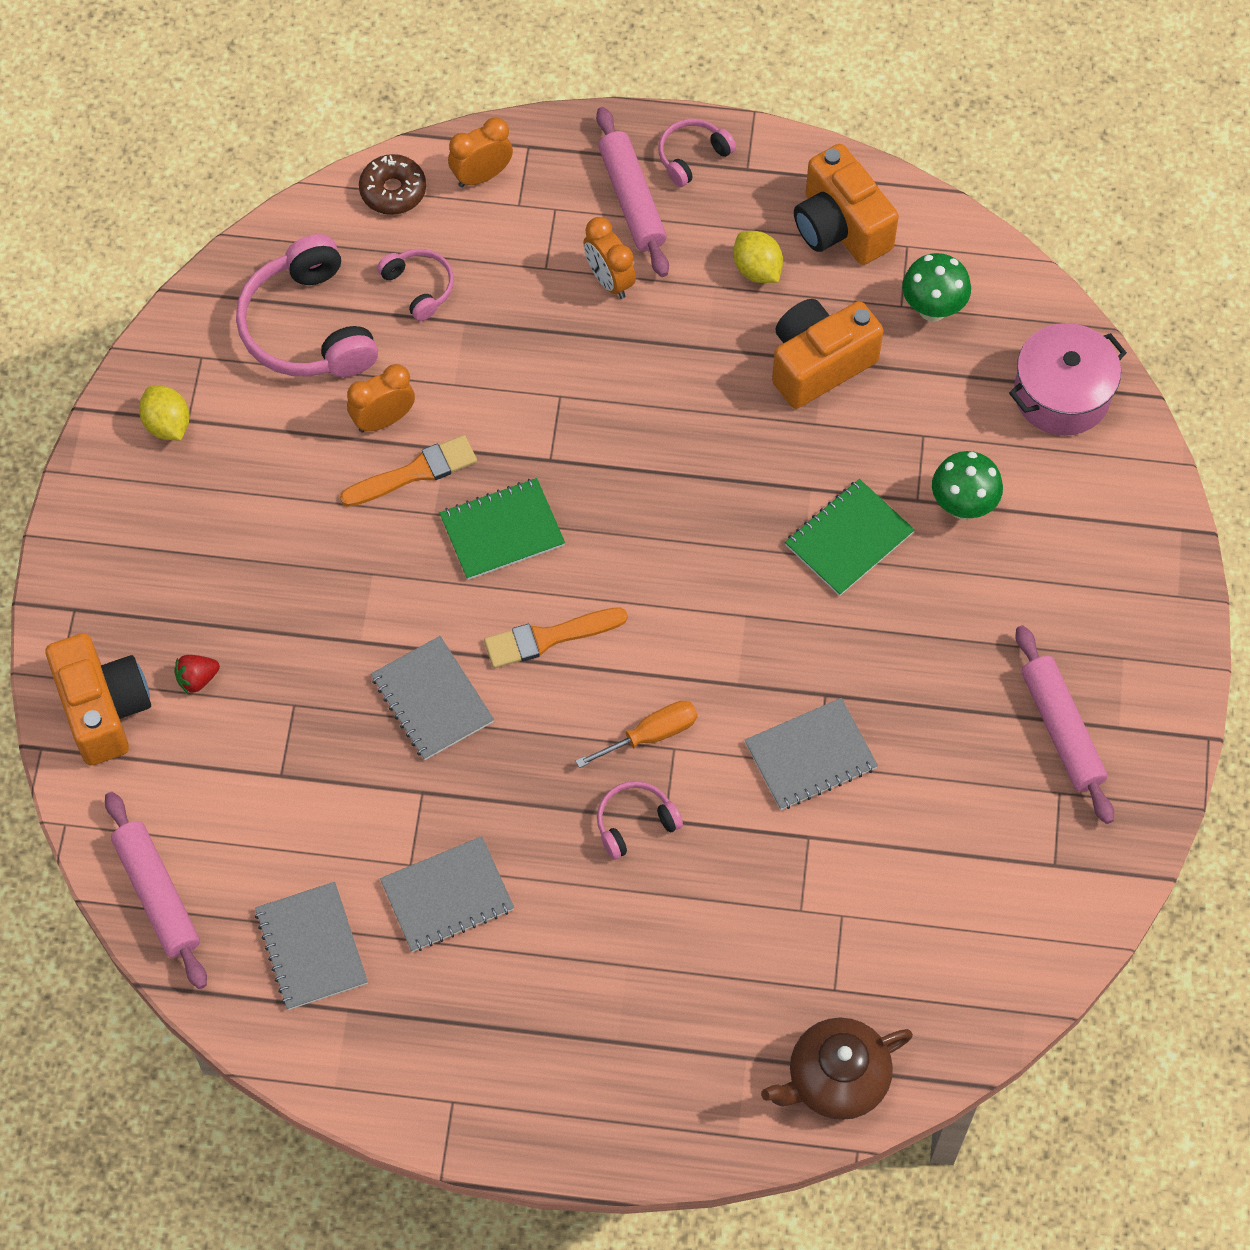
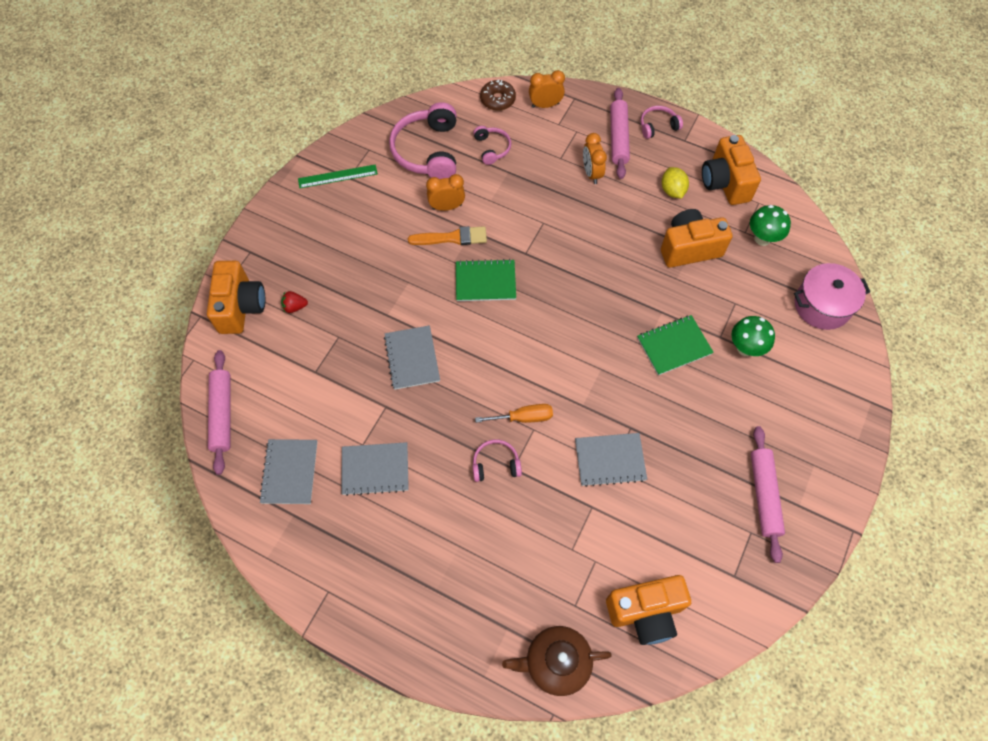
camera: 20 degrees right, 0 degrees up
yellow lemon [139,385,190,440] -> green ruler [298,164,378,188]
orange brush [484,607,628,668] -> none
none -> orange camera [606,575,691,645]

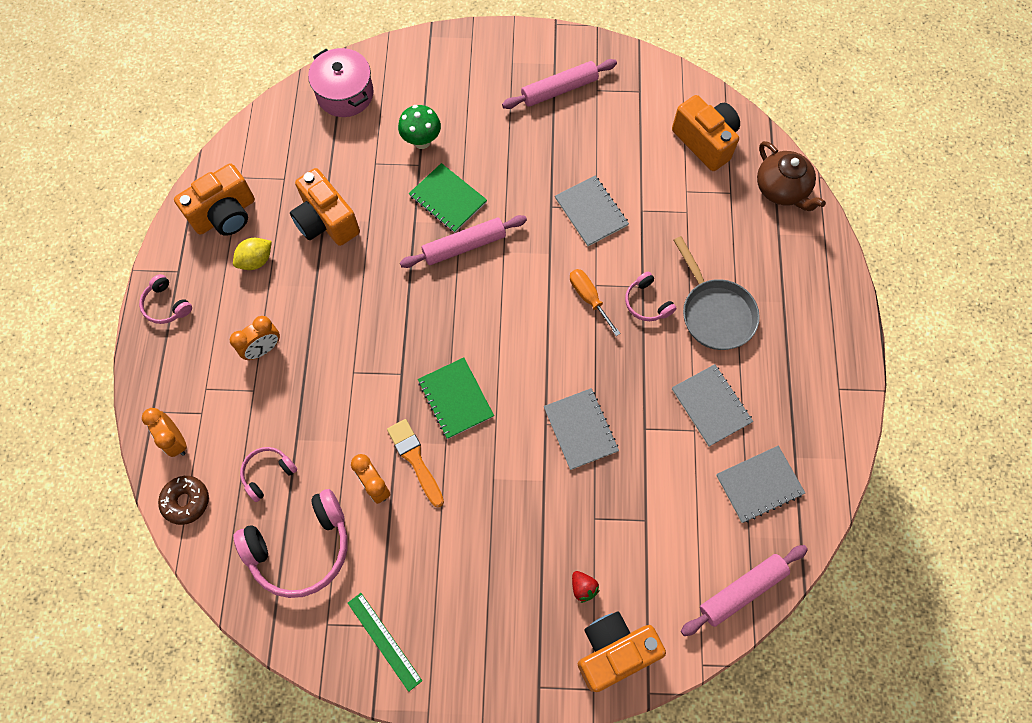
camera: 115 degrees left, 5 degrees up
grey notebook [384,325,440,390] -> grey notebook turned 75 degrees counterclockwise [544,388,619,470]
pink rolling pin [610,88,630,179] -> pink rolling pin moved to [400,215,527,268]
green mushroom [750,205,791,246] -> none
none -> grey pan [674,236,760,350]

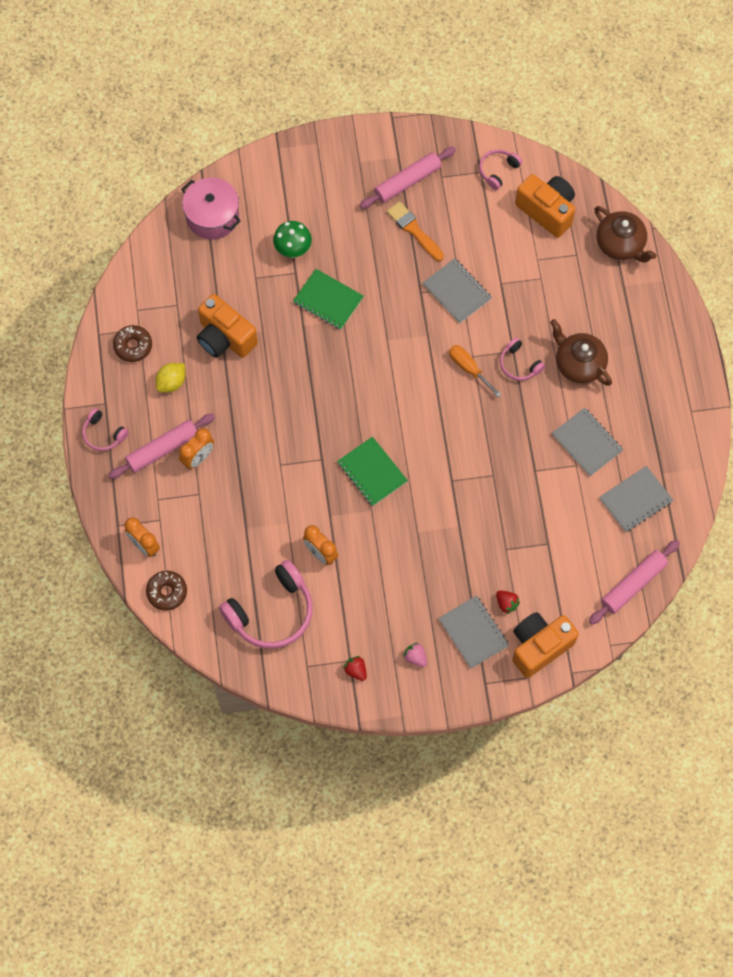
camera: 10 degrees left, 0 degrees up
orange camera [174,163,255,236] -> brown donut [113,325,152,362]
pink headphones [240,447,297,502] -> pink headphones moved to [479,149,522,190]
green ruler [348,593,422,692] -> red strawberry [343,656,367,681]
orange brush [387,419,444,508] -> orange brush moved to [387,201,444,261]
pink rolling pin [400,215,527,268] -> pink rolling pin moved to [108,414,215,479]
grey notebook [544,388,619,470] -> grey notebook moved to [438,595,509,669]
grey pan [674,236,760,350] -> brown teapot [550,319,612,386]
none -> pink strawberry [403,643,427,667]

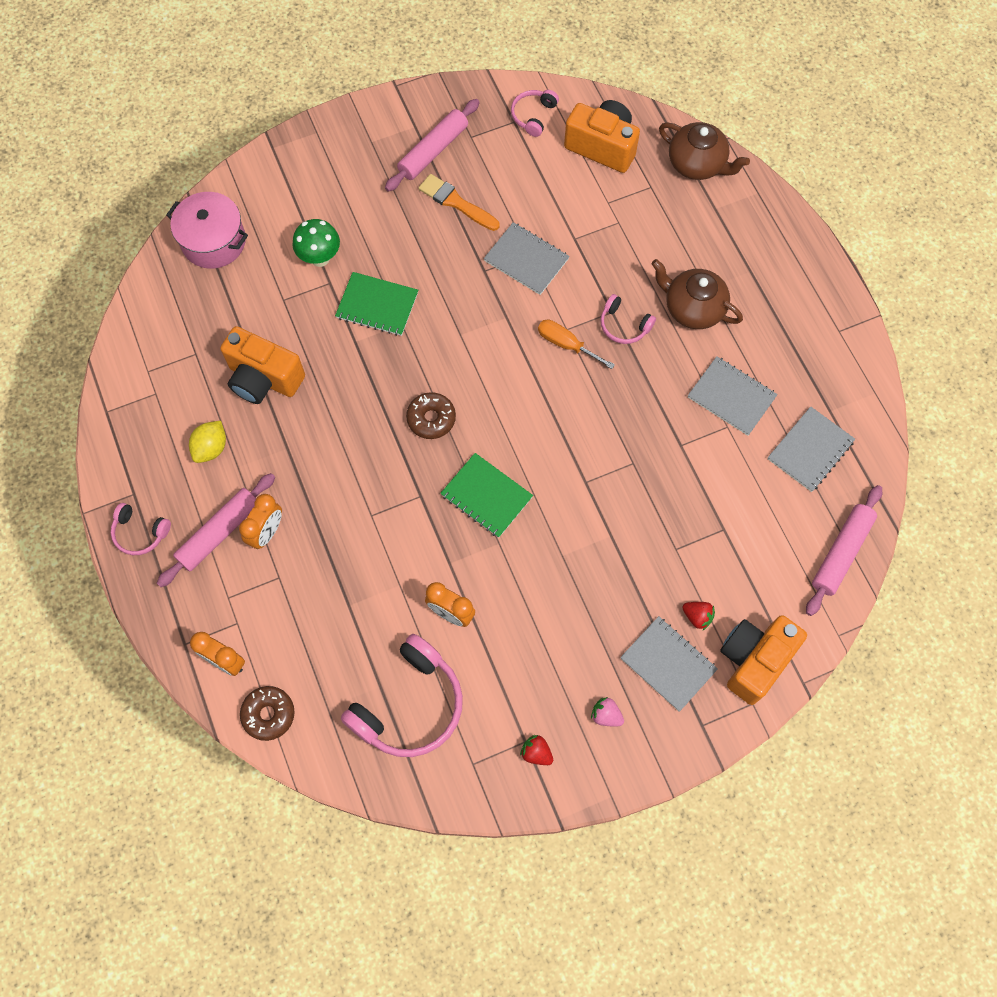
camera: 15 degrees left, 0 degrees up
brown donut [113,325,152,362] -> brown donut moved to [406,392,456,439]

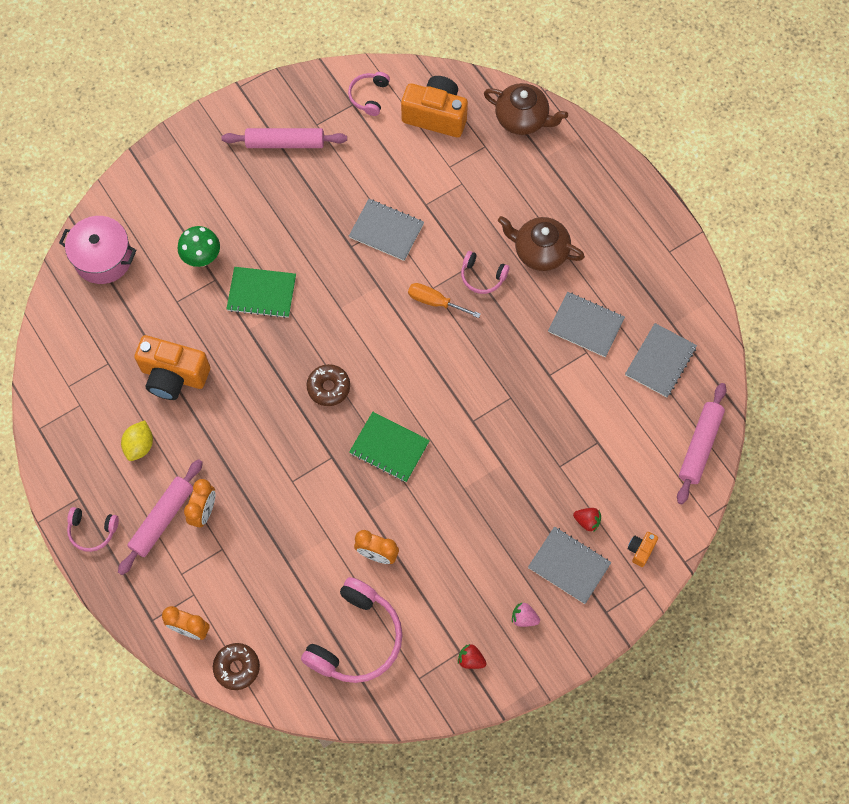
camera: 10 degrees left, 0 degrees up
pink rolling pin [385,99,480,192] -> pink rolling pin turned 60 degrees clockwise [222,128,347,148]
orange brush [419,174,500,231] -> none
orange camera [720,615,807,705] -> orange camera [627,532,658,567], size x0.45

